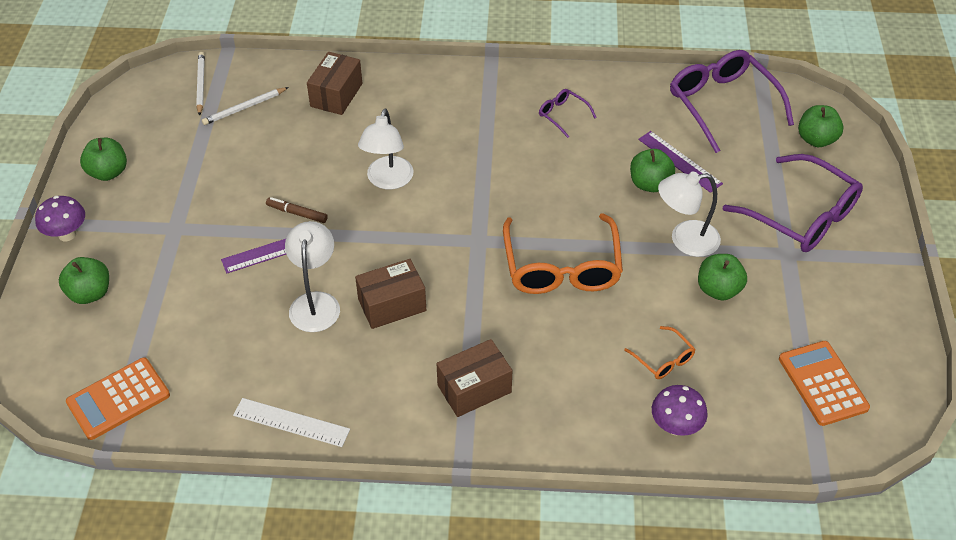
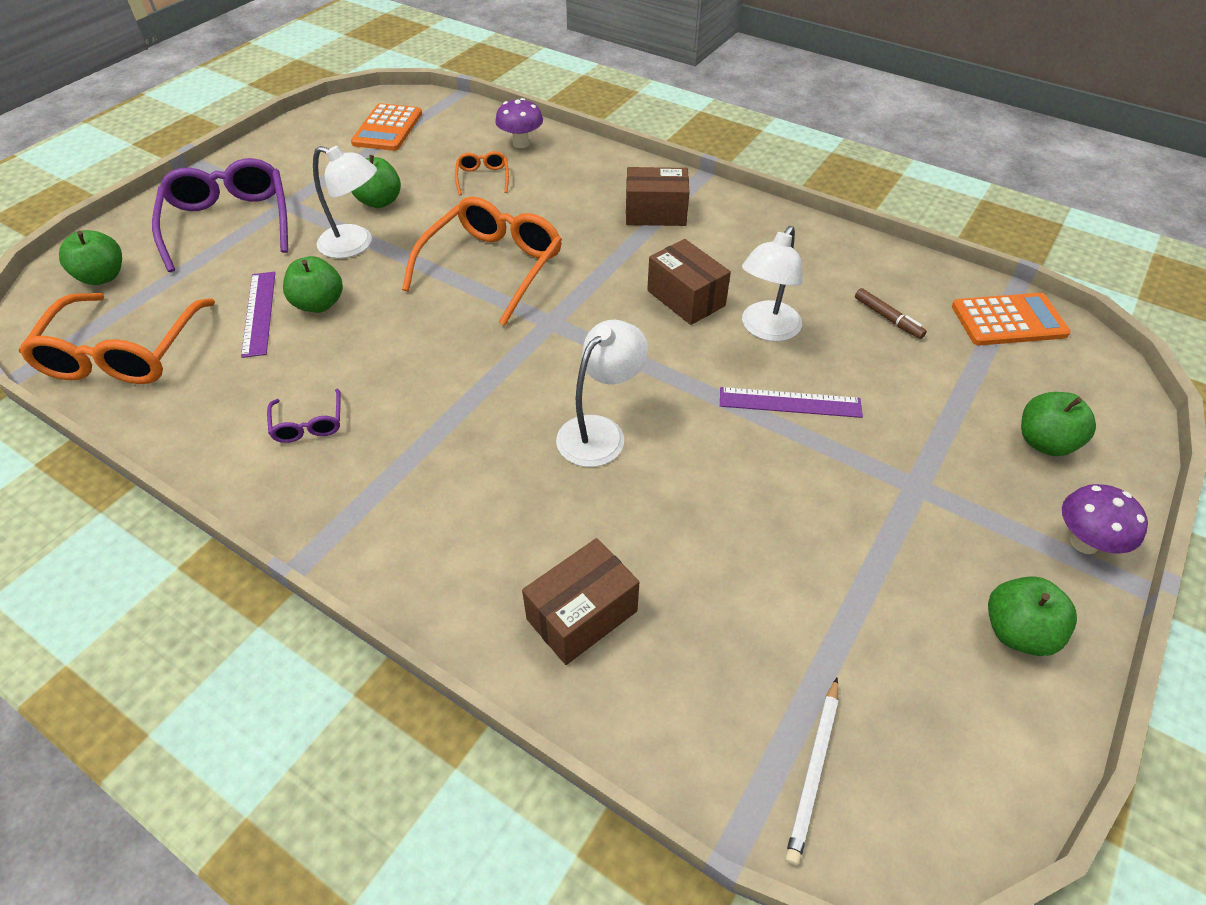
camera: 150 degrees left, 0 degrees up
white pencil [202,87,289,125] -> none
white ruler [233,398,350,447] -> none
brown marker [266,197,328,223] -> brown marker moved to [855,288,927,339]
brown box [355,259,426,329] -> brown box turned 45 degrees clockwise [647,239,731,325]
purple glasses [670,50,794,153] -> orange glasses [19,293,215,384]

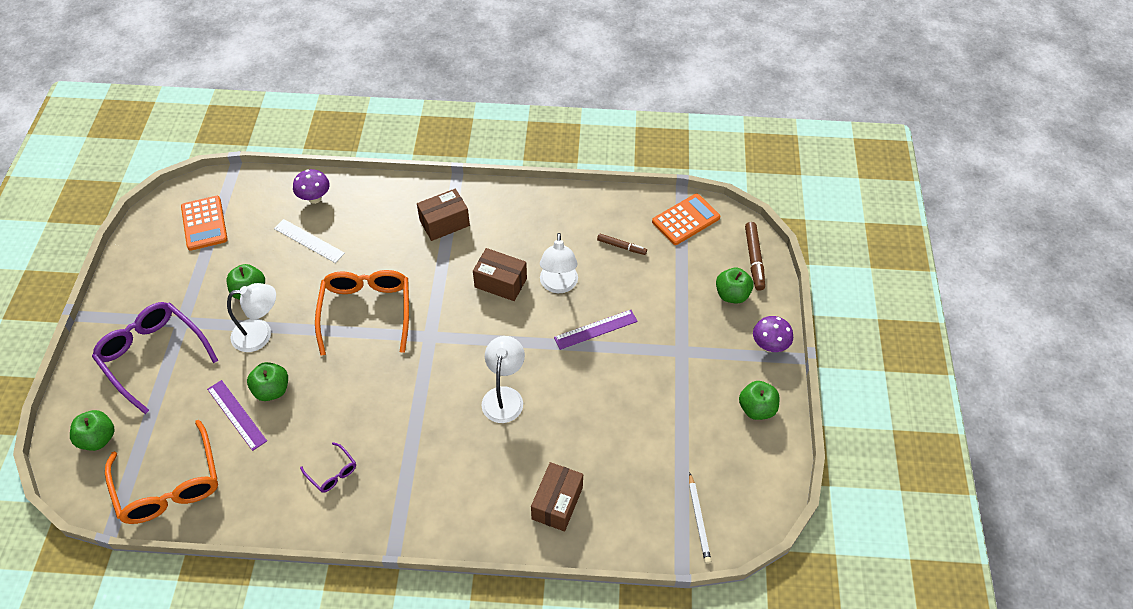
camera: 30 degrees left, 5 degrees up
orange glasses [455,151,509,195] -> white ruler [274,219,345,263]
none -> brown marker [745,222,765,291]

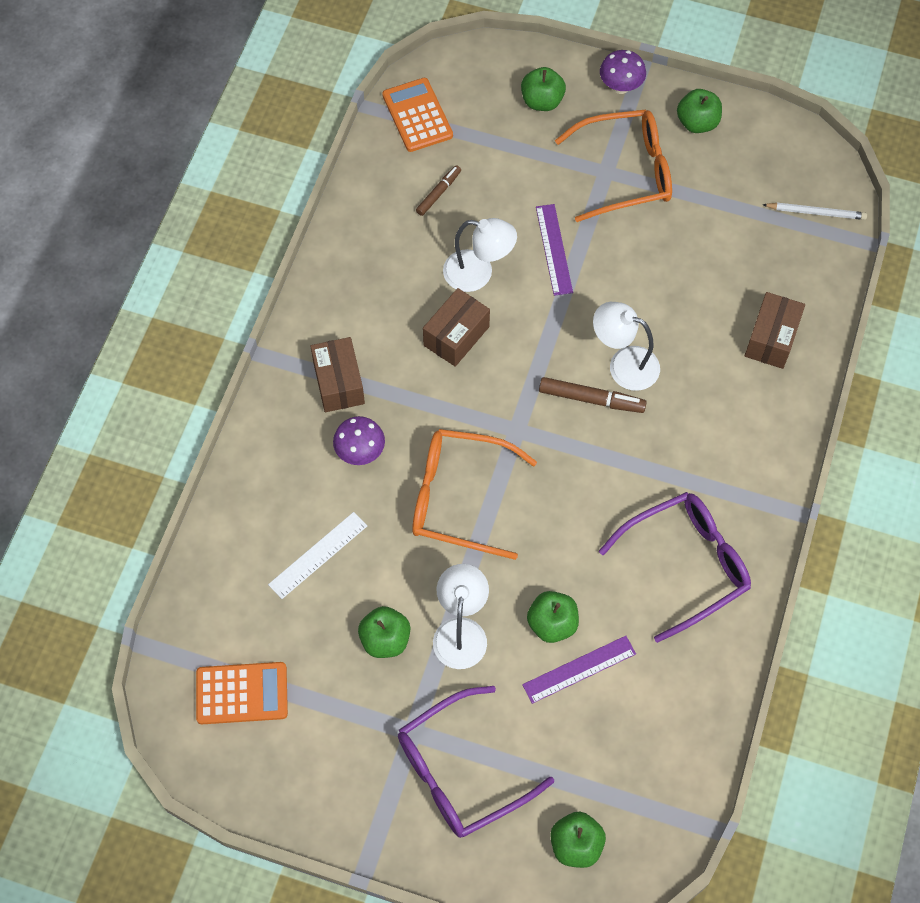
camera: 75 degrees left, 10 degrees up
orange glasses [105,420,218,524] -> orange glasses moved to [555,109,672,222]
purple mushroom [293,169,330,204] -> purple mushroom moved to [333,416,385,465]
purple glasses [300,442,356,493] -> purple glasses [599,492,751,643], size x2.18
brown box [531,462,583,532] -> brown box turned 75 degrees clockwise [744,292,805,369]
brown marker [745,222,765,291] -> brown marker moved to [539,377,647,413]

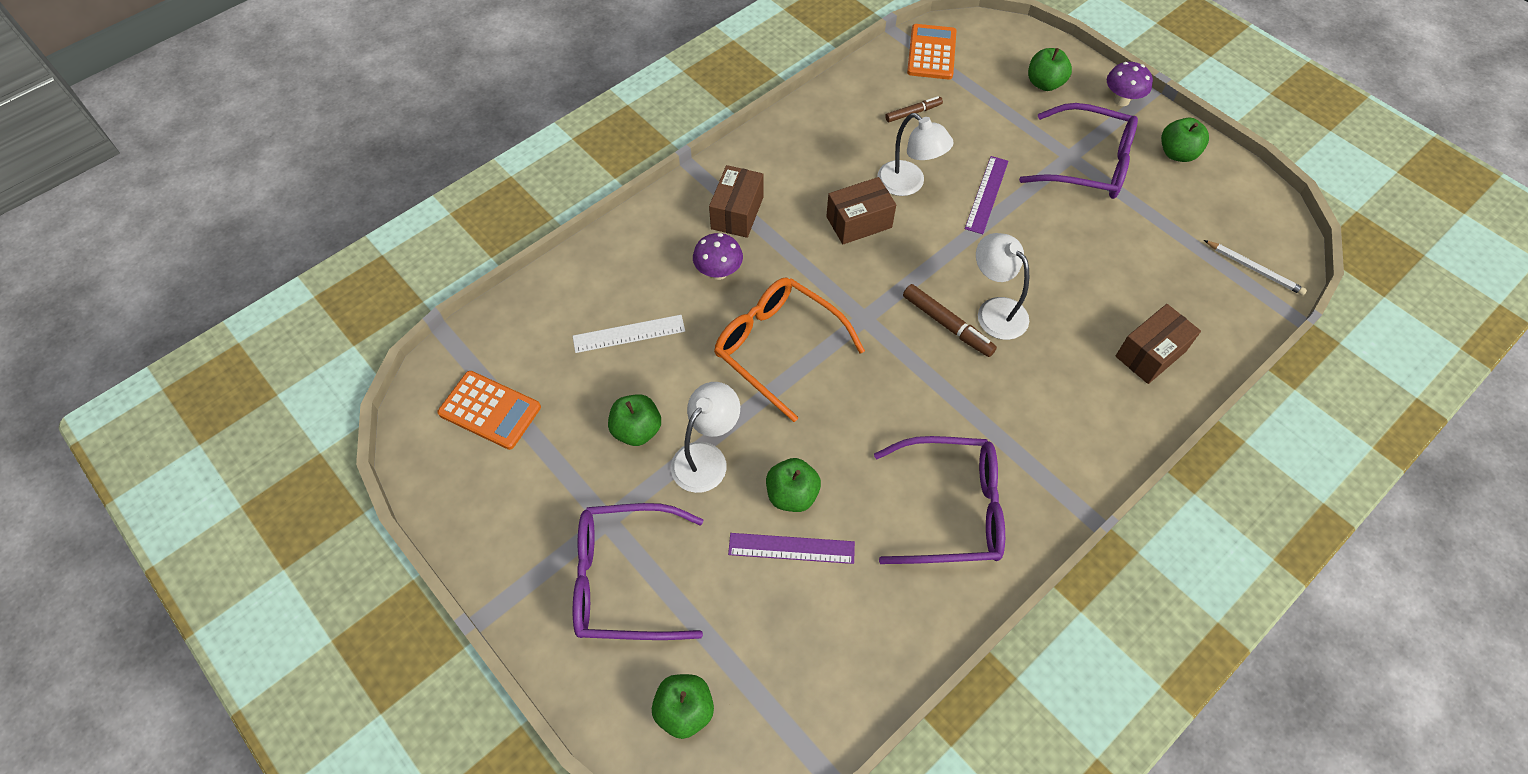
camera: 30 degrees right, 5 degrees down
orange glasses [555,109,672,222] -> purple glasses [1019,103,1138,199]

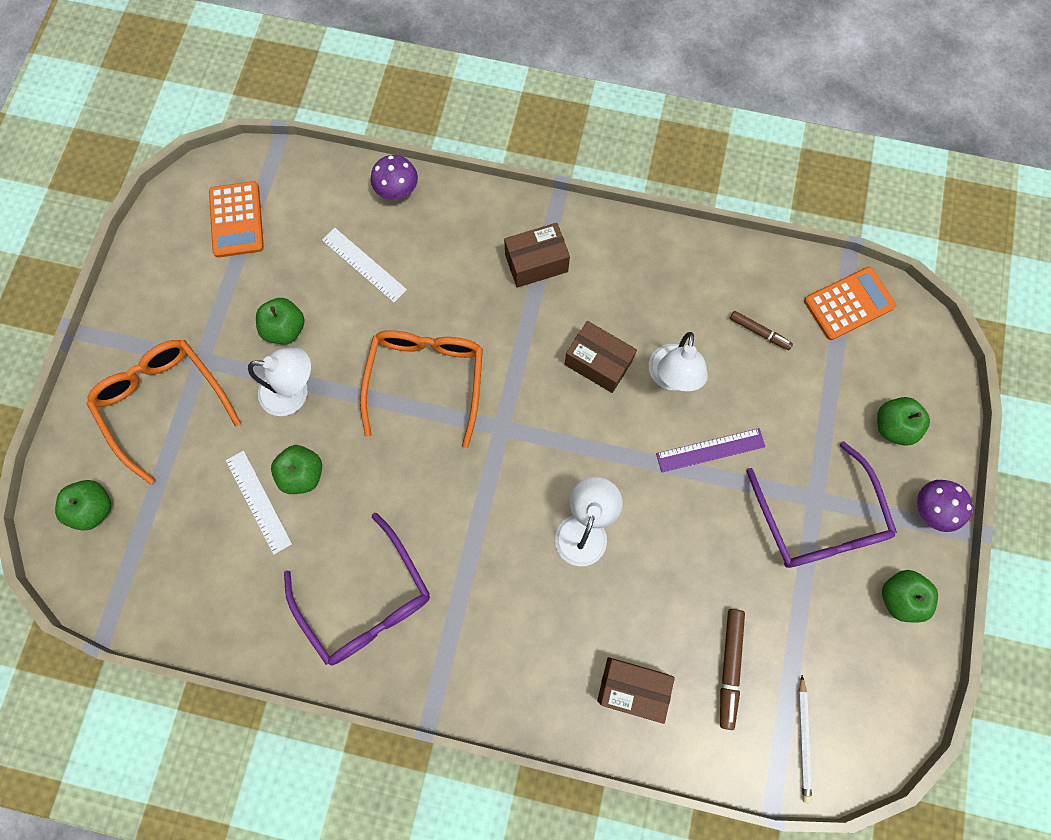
camera: 55 degrees right, 15 degrees up
purple glasses [573,503,704,640] -> orange glasses [86,340,241,484]
purple mushroom [693,233,743,280] -> purple mushroom moved to [371,155,418,200]
purple ruler [728,533,855,564] -> white ruler [226,450,292,555]
brown marker [903,284,997,357] -> brown marker moved to [720,609,745,730]

